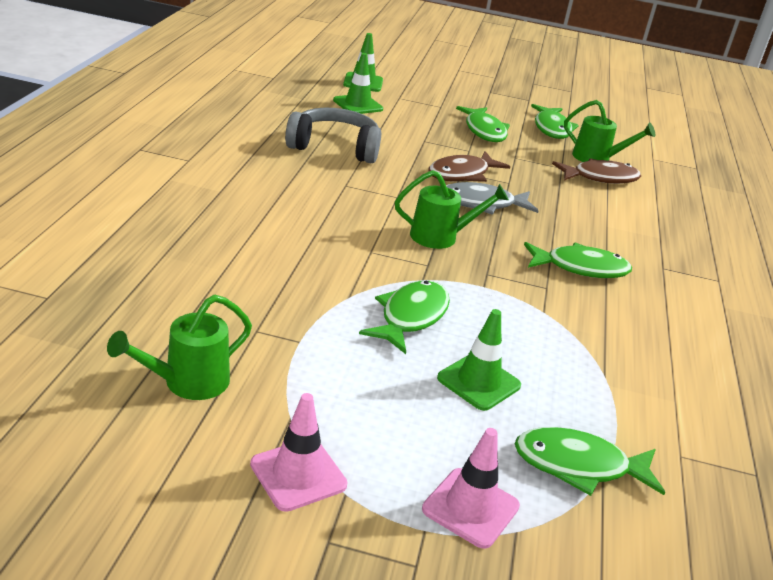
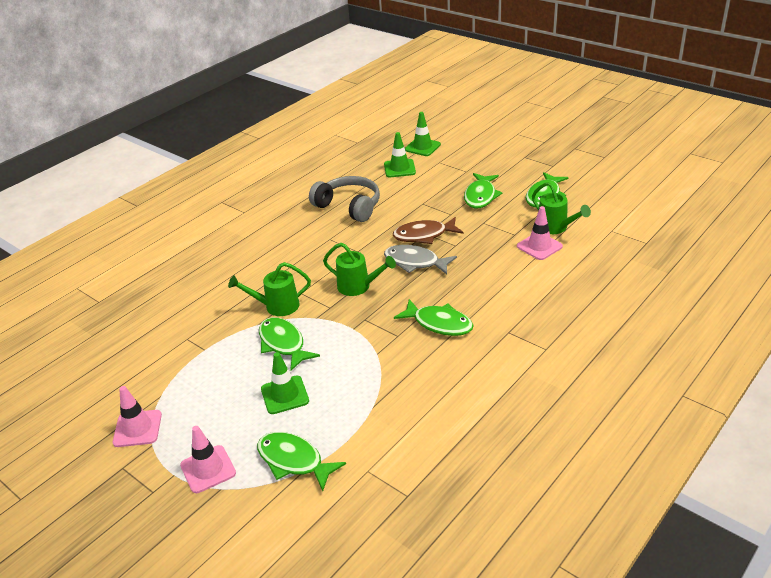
camera: 35 degrees right, 5 degrees up
green watering can [107,295,252,400] -> green watering can moved to [228,262,311,316]
green fish [359,281,450,354] -> green fish turned 90 degrees counterclockwise [259,317,320,371]
brown fish [552,158,641,184] -> pink traffic cone [517,206,563,260]

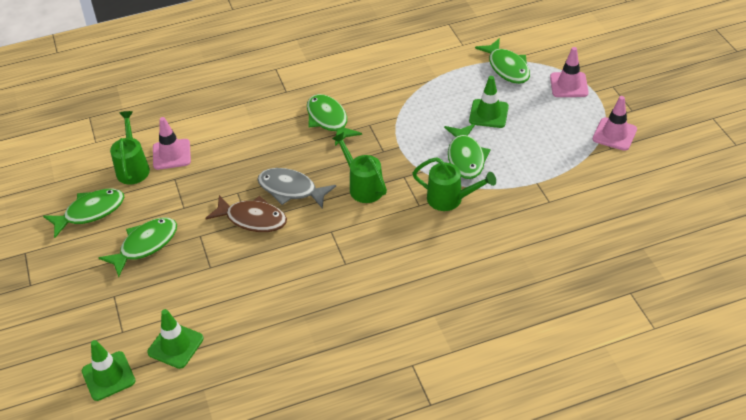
camera: 150 degrees left, 10 degrees up
grey headphones [309,176,380,222] -> none
grey fish [384,245,457,274] -> grey fish turned 150 degrees clockwise [257,168,336,209]

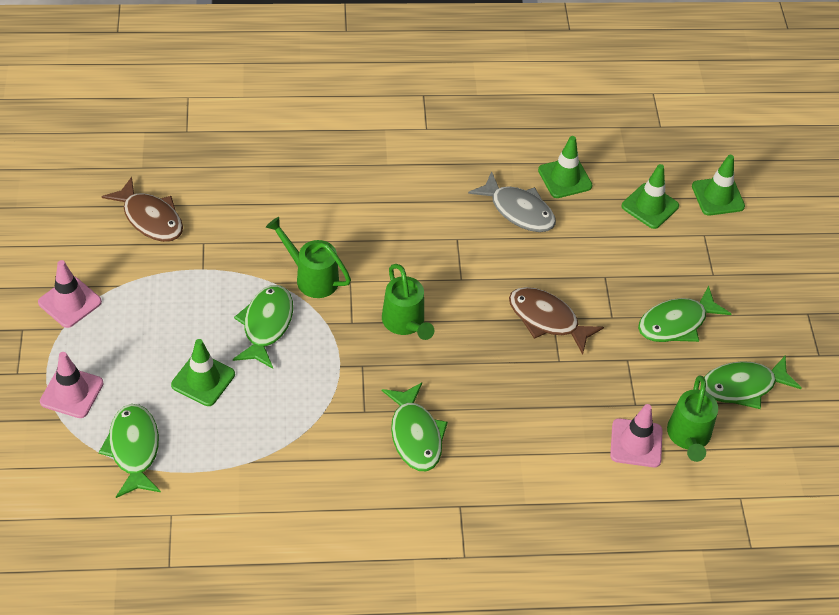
camera: 170 degrees left, 5 degrees up
grey fish [257,168,336,209] -> grey fish moved to [468,171,556,232]
none -> brown fish [102,177,183,242]
none -> green traffic cone [538,136,592,198]

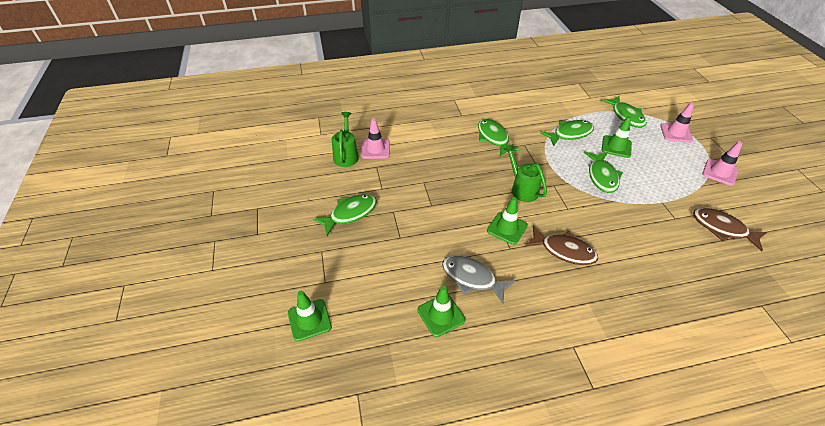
camera: 175 degrees right, 5 degrees down
green watering can [266,217,351,298] -> none
brown fish [509,287,604,355] -> brown fish moved to [525,226,598,265]
green traffic cone [622,164,679,229] -> green traffic cone moved to [487,197,528,245]
green fish [704,356,802,409] -> green fish moved to [540,120,594,146]

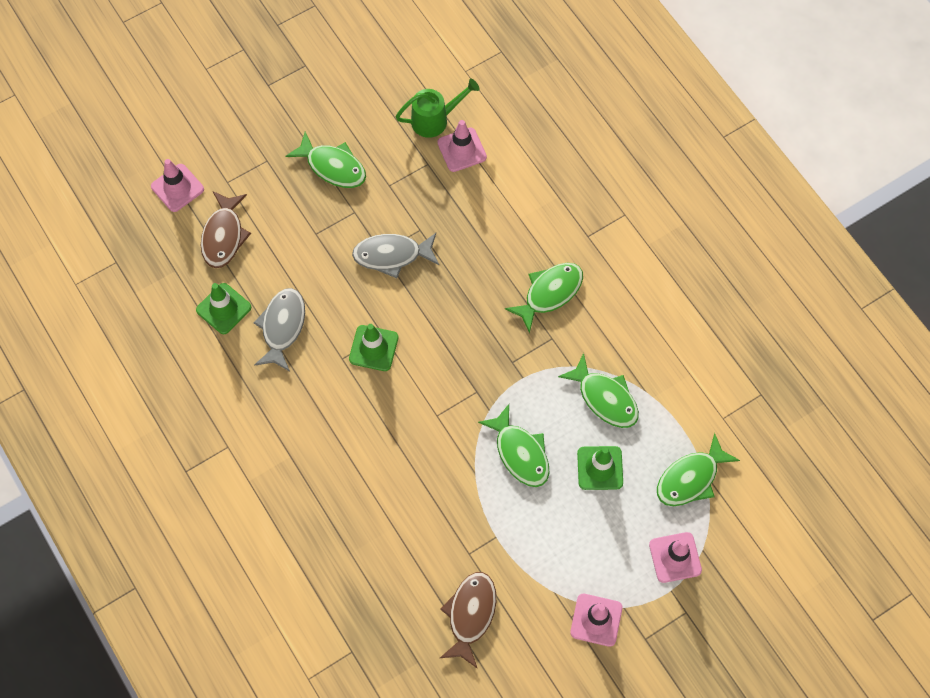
camera: 70 degrees right, 20 degrees up
green traffic cone [288,291,332,342] -> pink traffic cone [151,159,204,212]
green watering can [503,144,547,202] -> none
brown fish [525,226,598,265] -> brown fish moved to [201,191,251,268]
green fish [584,151,623,193] -> green fish turned 105 degrees counterclockwise [478,404,549,487]
none -> grey fish [352,233,439,278]

